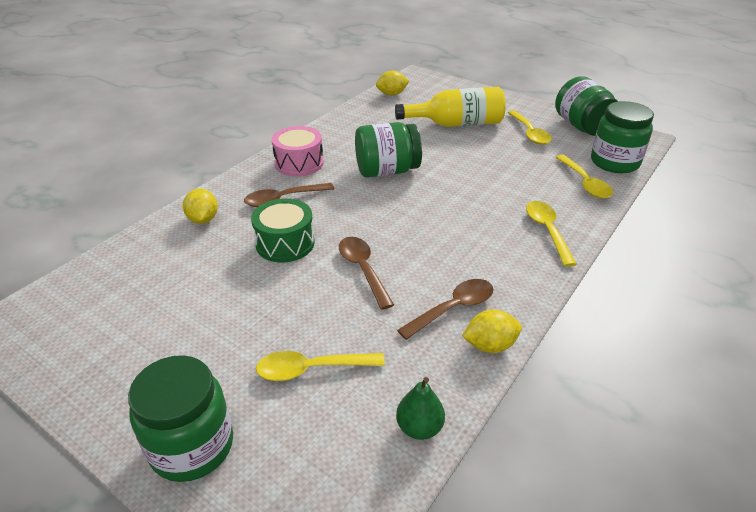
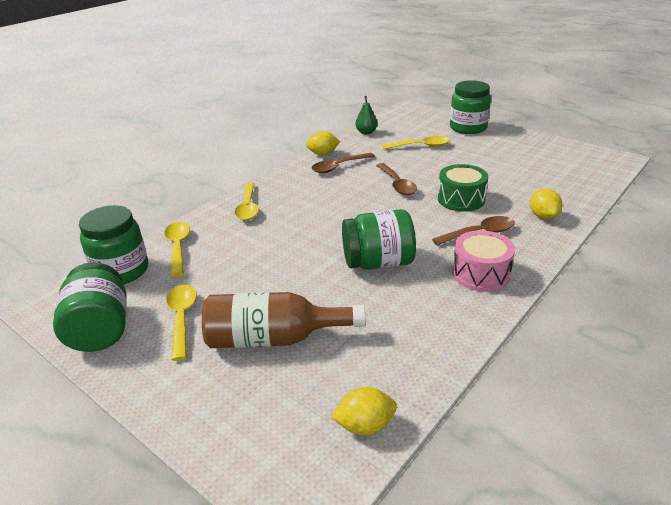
camera: 175 degrees left, 5 degrees down
yellow bottle [395,87,506,127] -> brown bottle [202,292,365,348]

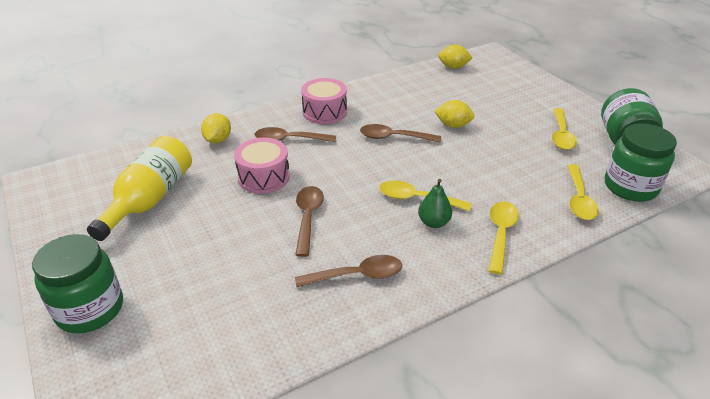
camera: 160 degrees left, 5 degrees up
brown bottle [202,292,365,348] -> none
yellow lemon [306,131,340,155] -> yellow lemon moved to [434,100,475,128]
green jar [342,209,416,270] -> brown spoon [360,124,441,143]
green pear [355,96,377,135] -> green pear moved to [418,179,452,228]
yellow spoon [382,136,450,149] -> yellow spoon moved to [379,180,472,211]
green drum [438,164,488,212] -> pink drum [234,138,290,194]
none -> yellow bottle [87,136,192,241]

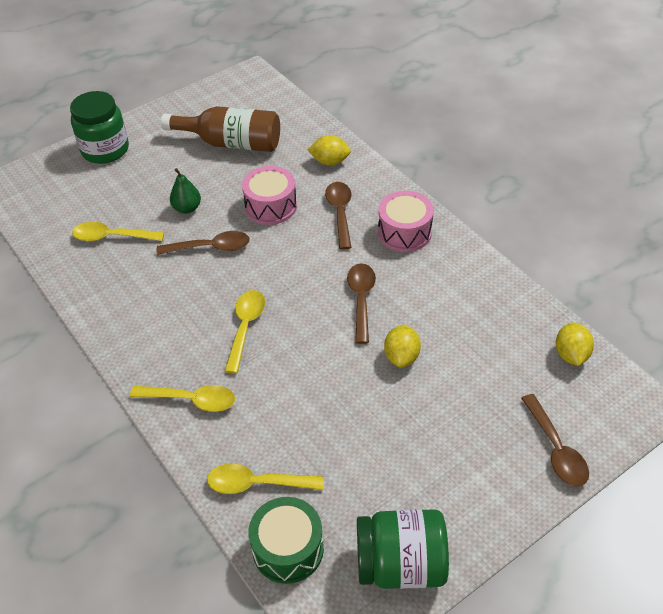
camera: 85 degrees right, 10 degrees up
yellow bottle [87,136,192,241] -> brown bottle [161,106,280,152]
brown spoon [295,255,402,287] -> brown spoon moved to [521,394,589,487]
green pear [418,179,452,228] -> green pear moved to [170,168,201,214]
yellow spoon [552,108,577,150] -> yellow spoon moved to [72,222,164,242]
green jar [605,123,677,202] -> green drum [248,497,324,584]

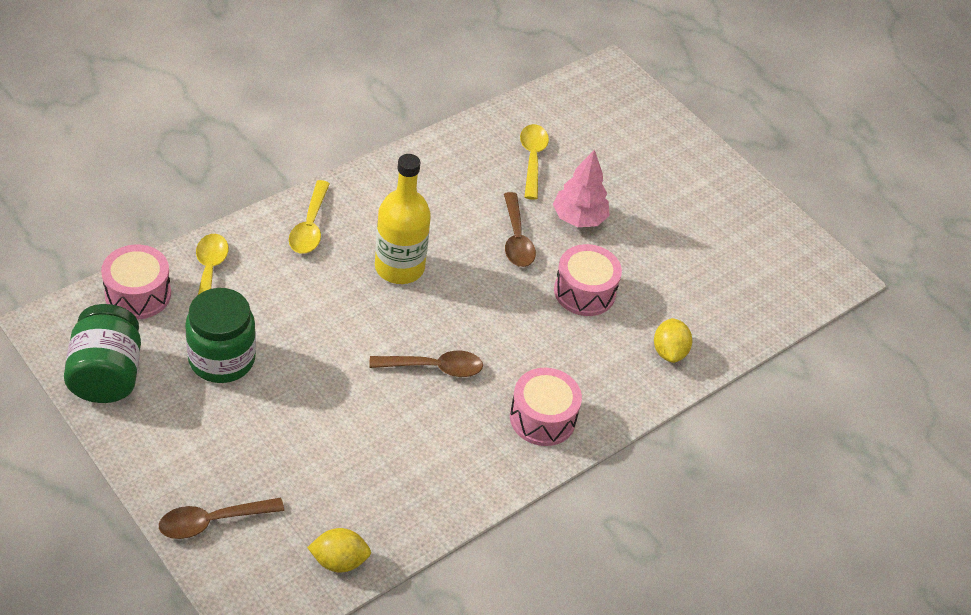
camera: 80 degrees right, 0 degrees up
green jar [70,91,129,164] -> green jar moved to [185,288,256,383]
brown bottle [161,106,280,152] -> none
green pear [170,168,201,214] -> pink tree [553,149,610,227]
yellow spoon [225,290,265,374] -> yellow bottle [375,154,431,284]
green drum [248,497,324,584] -> pink drum [101,245,171,319]
brown spoon [325,182,352,250] -> none
yellow lemon [384,325,421,368] -> none

